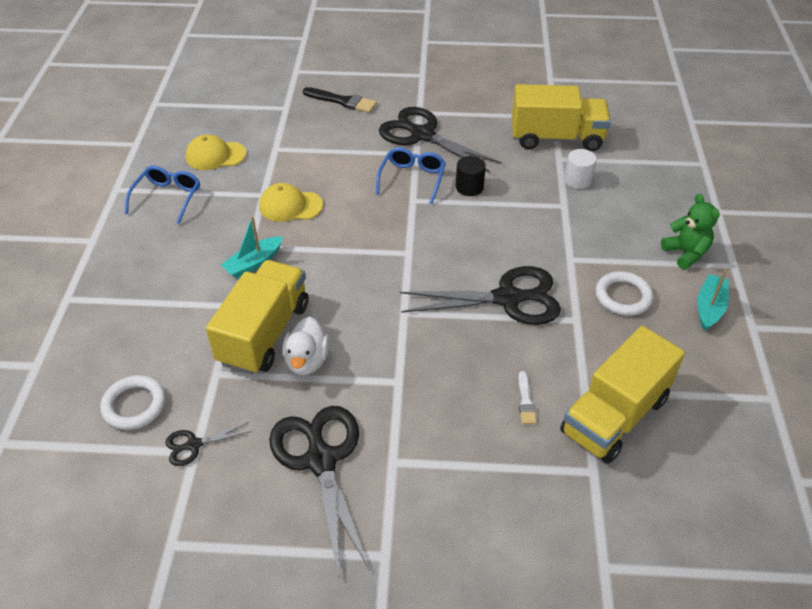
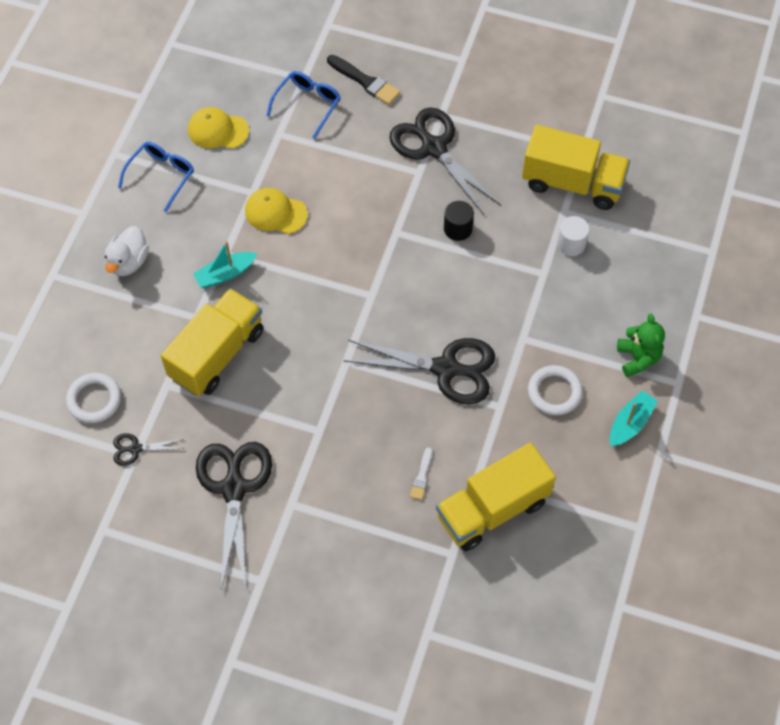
camera: 15 degrees right, 15 degrees up
white duck [282,316,330,375] -> white duck moved to [105,226,149,276]
blue glasses [376,147,446,204] -> blue glasses moved to [266,71,341,139]

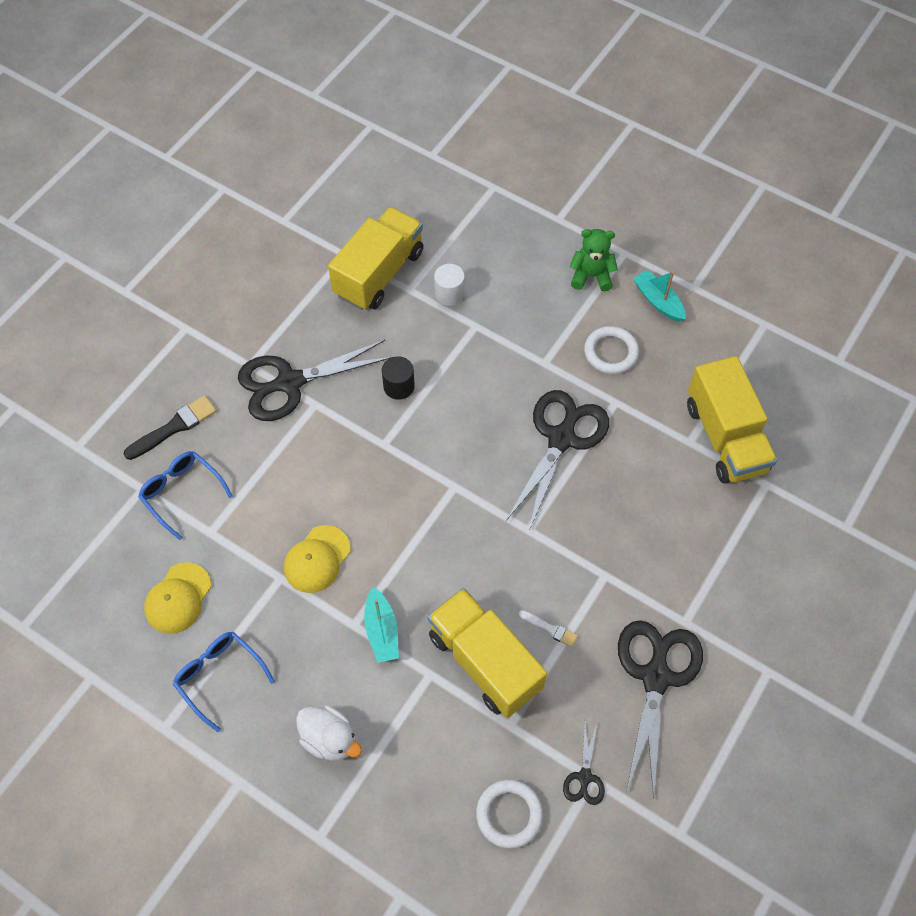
camera: 75 degrees left, 0 degrees up
black scissors [196,442,272,589] -> black scissors turned 90 degrees clockwise [618,620,703,800]
white brush [410,447,432,500] -> white brush moved to [519,610,578,647]

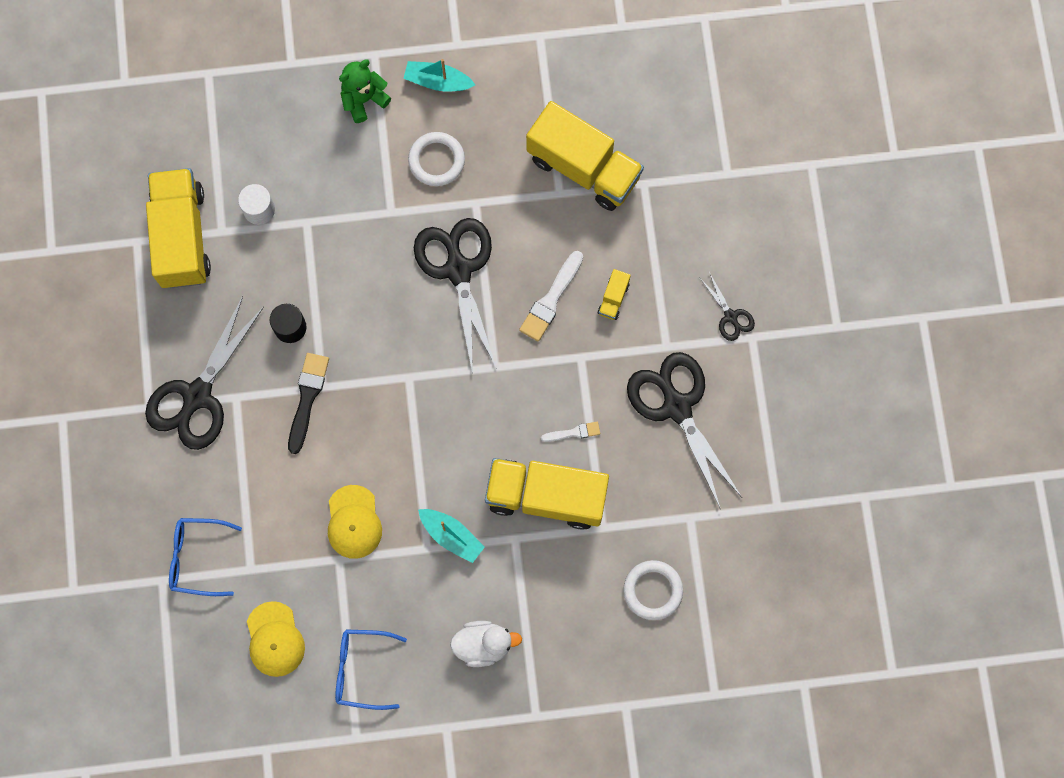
camera: 40 degrees left, 15 degrees up
black brush [124,395,217,460] -> black brush moved to [288,353,329,454]
black scissors [563,721,605,805] -> black scissors moved to [699,272,755,341]
none -> white brush [519,251,583,341]
none -> yellow truck [598,269,631,320]

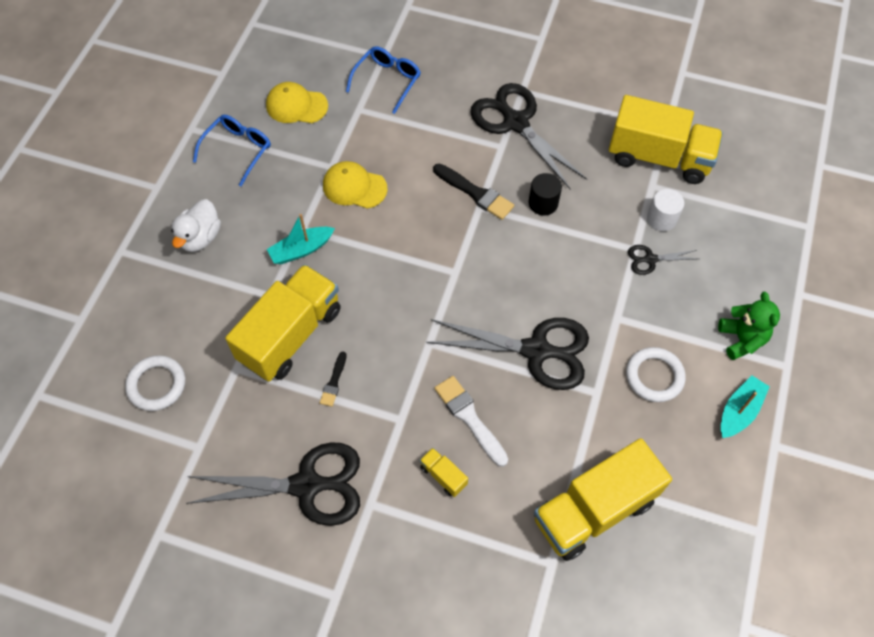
camera: 115 degrees right, 15 degrees down
white brush [541,422,600,442] -> black brush [320,352,346,407]
black scissors [699,272,755,341] -> black scissors moved to [628,245,698,275]

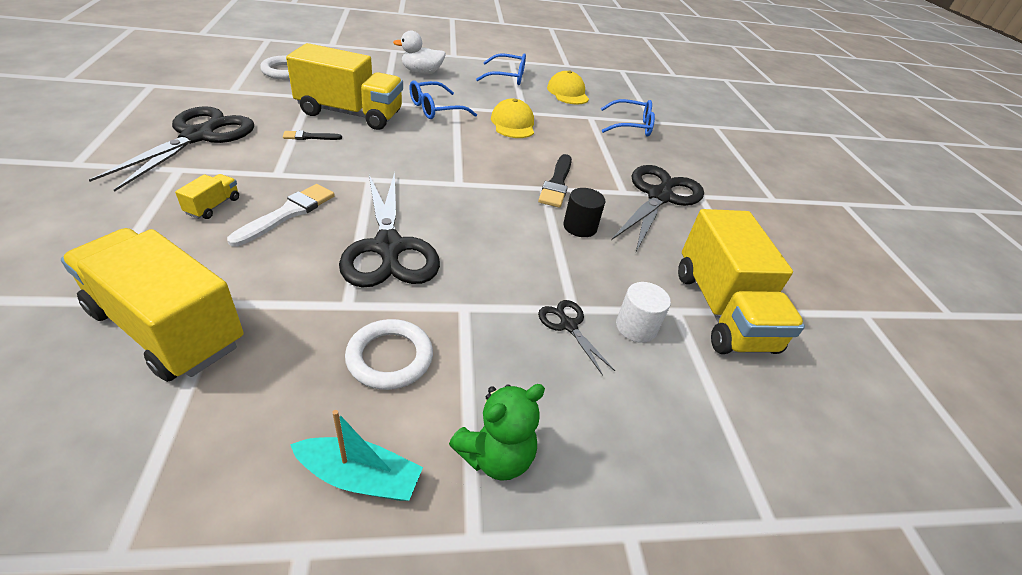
camera: 60 degrees right, 20 degrees down
black scissors [186,442,360,526] -> black scissors turned 135 degrees counterclockwise [89,106,254,192]
turquoise boat [267,214,335,264] -> blue glasses [409,80,477,119]

